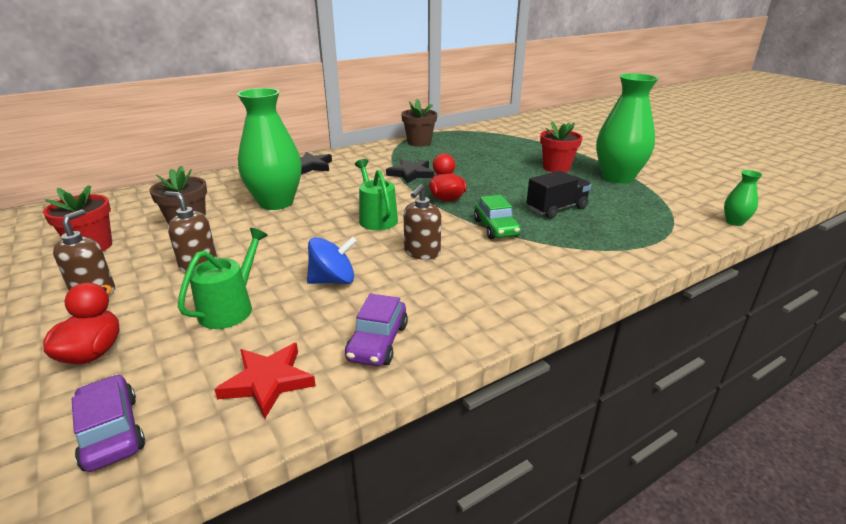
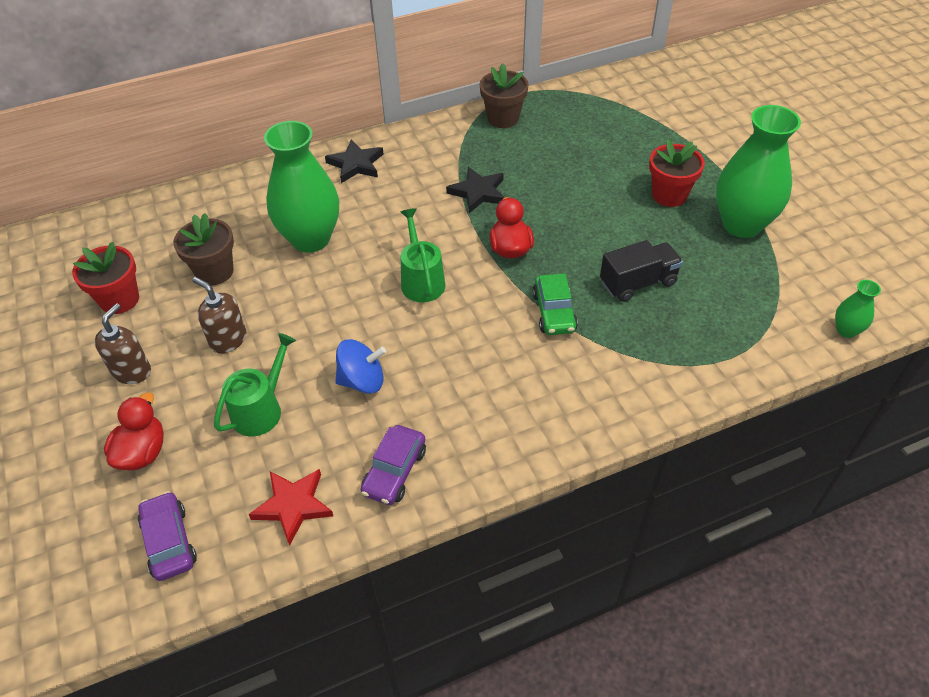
camera: 10 degrees right, 20 degrees up
brown soap dispenser [404,184,441,260] -> none

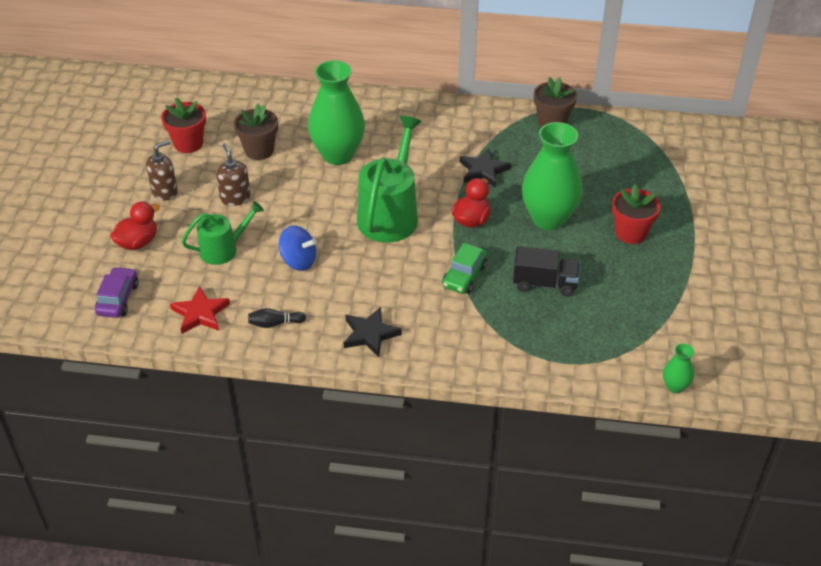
camera: 30 degrees right, 5 degrees down
black star [325,140,384,183] -> black star moved to [344,307,402,357]
purple car [361,425,426,505] -> black bowling pin [248,308,306,328]
green watering can [401,208,446,302] -> green watering can [357,116,422,243], size x1.69
green vase [716,105,801,238] -> green vase moved to [522,122,583,230]

